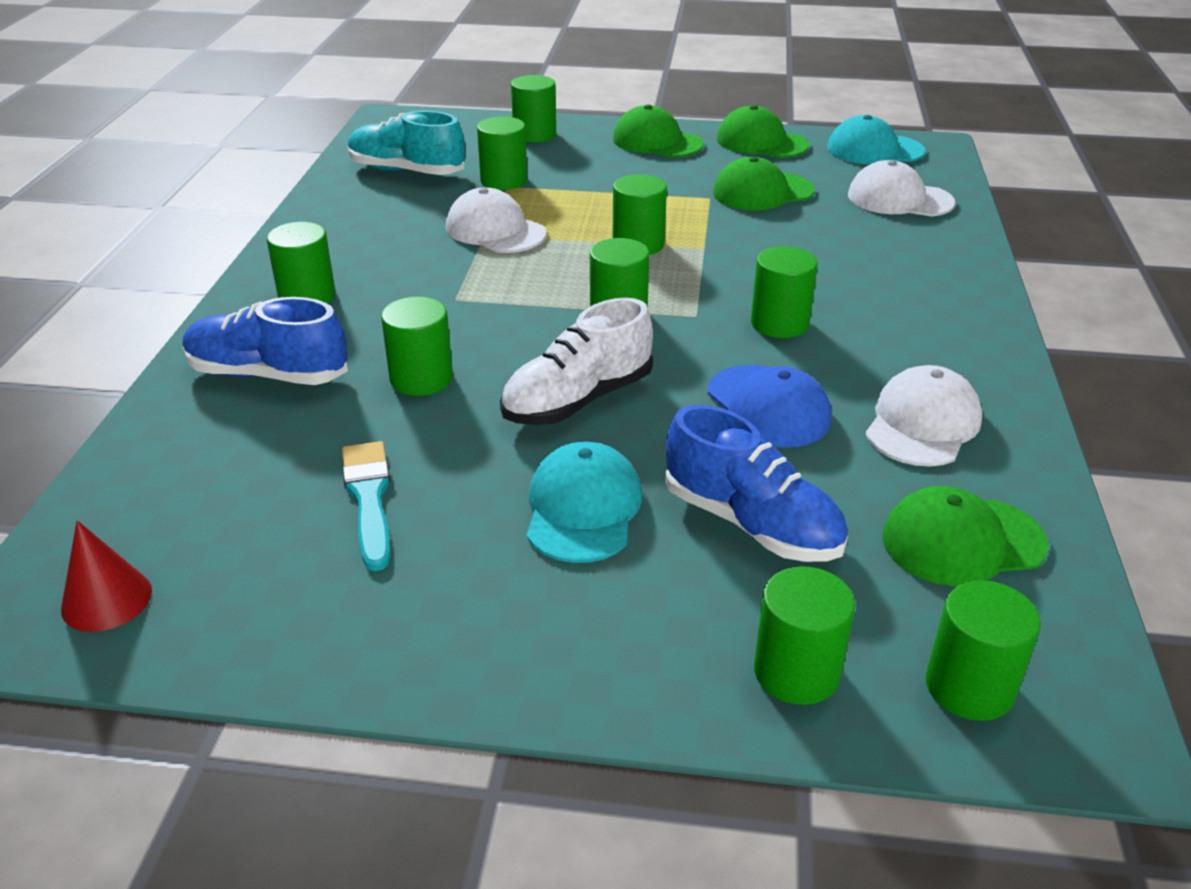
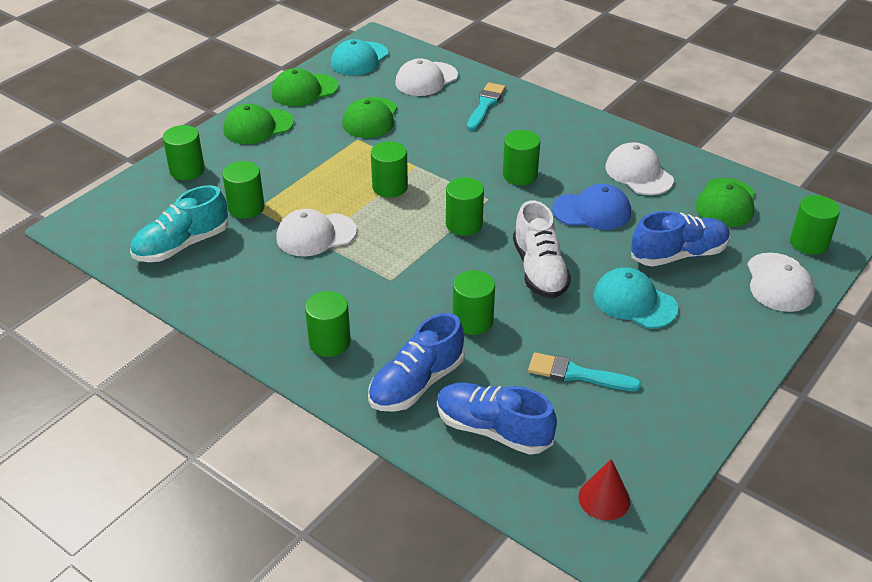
camera: 60 degrees left, 5 degrees up
green cylinder [754,566,855,705] -> white cap [747,253,815,312]
none -> blue shoe [437,383,557,455]
none -> turquoise brush [467,83,505,131]

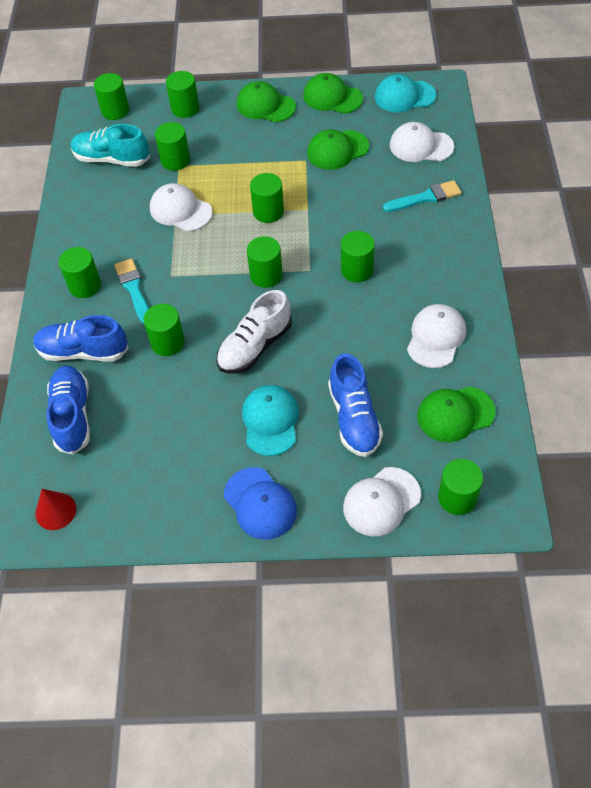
camera: 55 degrees right, 15 degrees up
turquoise brush [528,352,641,391] -> turquoise brush moved to [114,259,149,325]
blue cap [552,184,631,230] -> blue cap moved to [224,467,297,540]
blue shoe [631,211,730,267] -> blue shoe turned 45 degrees clockwise [328,354,383,457]
none -> green cylinder [94,73,129,120]

